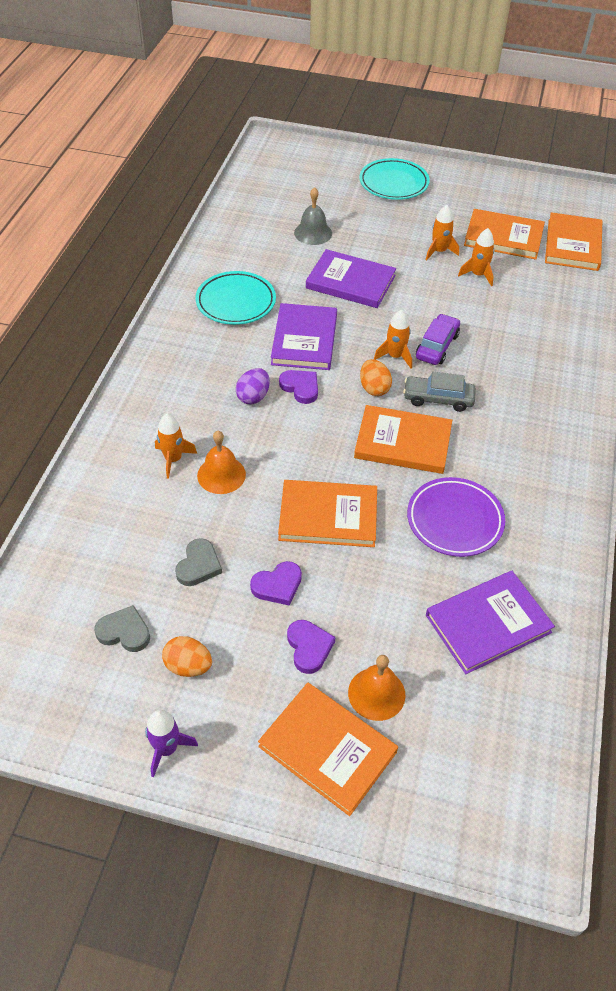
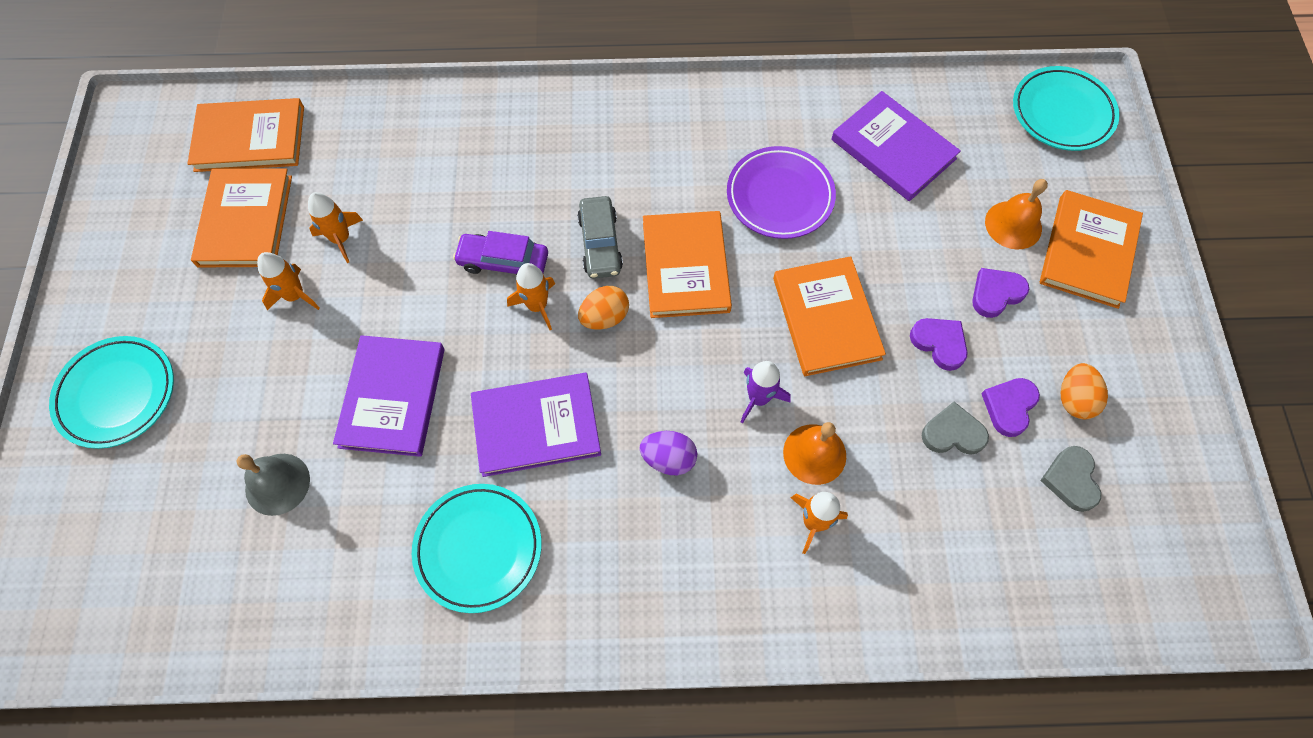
camera: 105 degrees left, 15 degrees up
purple rocket [145,710,198,777] -> purple rocket moved to [741,361,791,423]
purple heart [279,370,318,404] -> purple heart moved to [981,378,1040,437]
none -> turquoise plate [1013,66,1120,151]

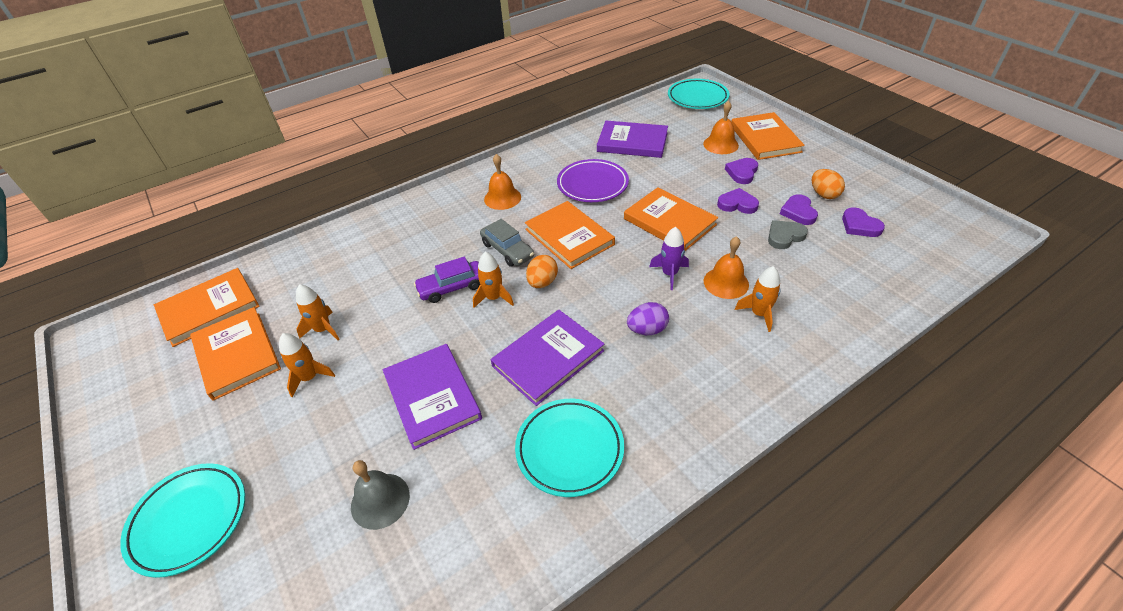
camera: 30 degrees left, 20 degrees down
grey heart [1040,446,1101,512] -> purple heart [842,207,885,237]
none -> orange bell [484,154,521,210]

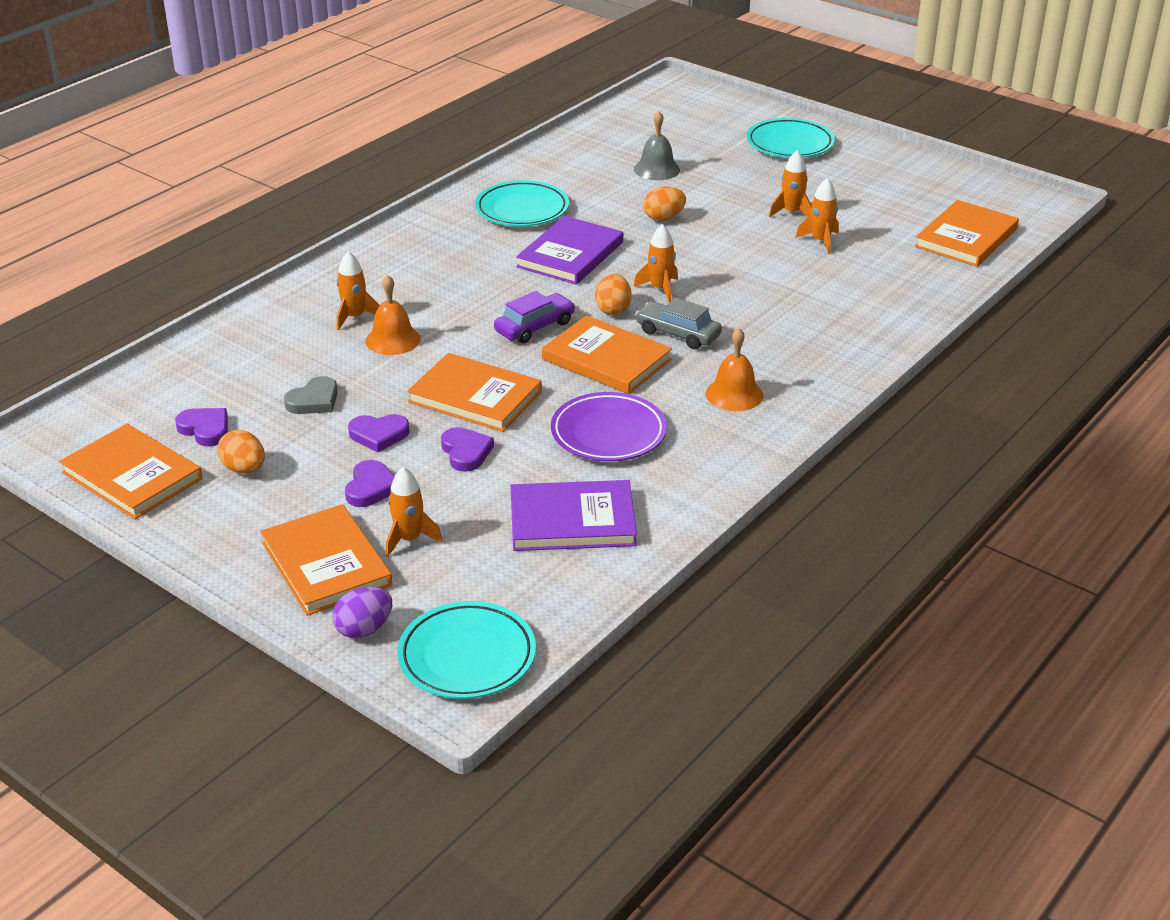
camera: 160 degrees right, 10 degrees down
orange book [190,307,281,401] -> orange book moved to [59,424,203,519]
purple book [383,344,482,450] -> orange egg [644,186,686,221]
purple car [414,256,480,303] -> purple car moved to [494,291,575,343]
purple egg [627,302,669,335] -> purple egg moved to [332,587,392,638]
purple rocket [649,227,689,290] -> none
orange bell [703,101,739,154] -> orange rocket [386,467,442,557]
purple heart [780,194,818,225] -> purple heart moved to [441,427,494,472]

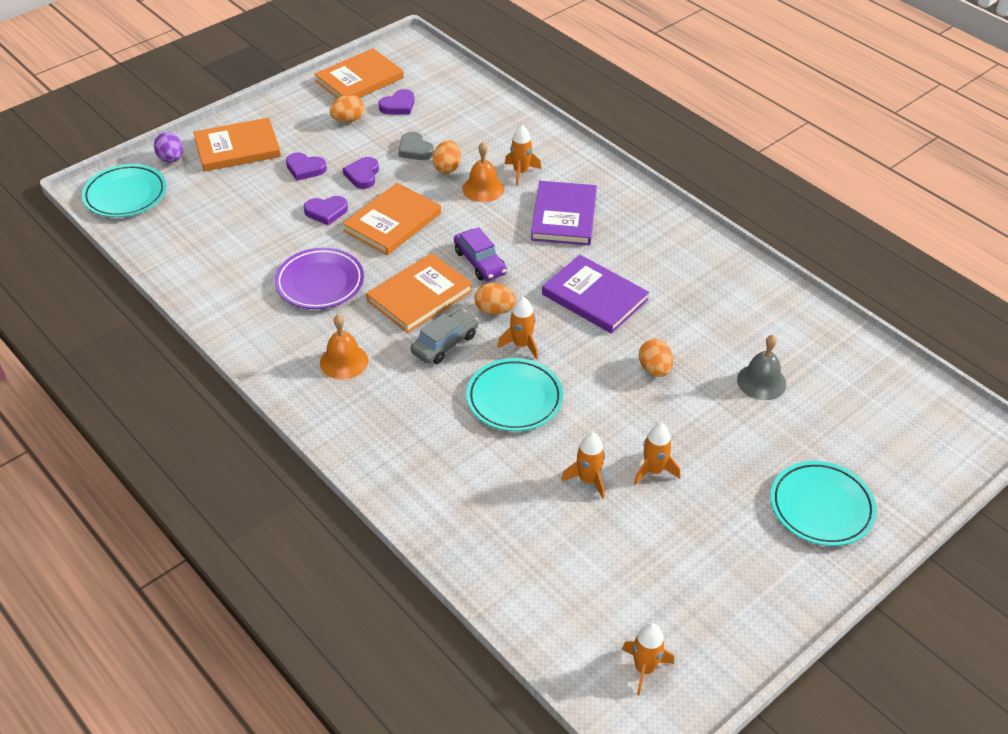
camera: 100 degrees right, 10 degrees up
orange rocket [386,467,442,557] -> orange rocket moved to [622,623,674,695]
turquoise plate [475,180,569,226] -> turquoise plate moved to [466,358,563,431]
purple book [511,480,637,551] -> purple book moved to [531,181,597,245]
orange book [915,200,1019,267] -> none
none -> orange egg [433,140,461,173]

